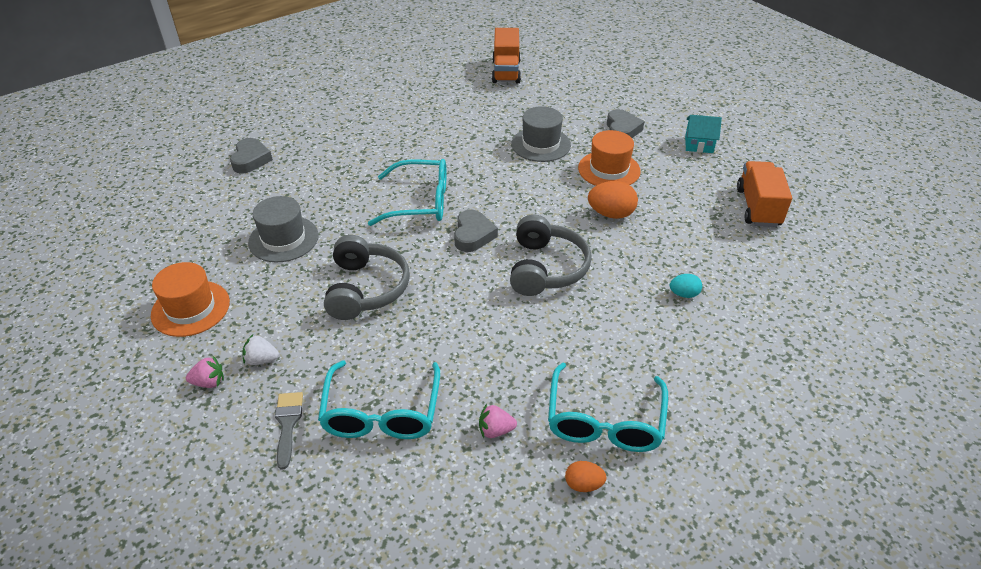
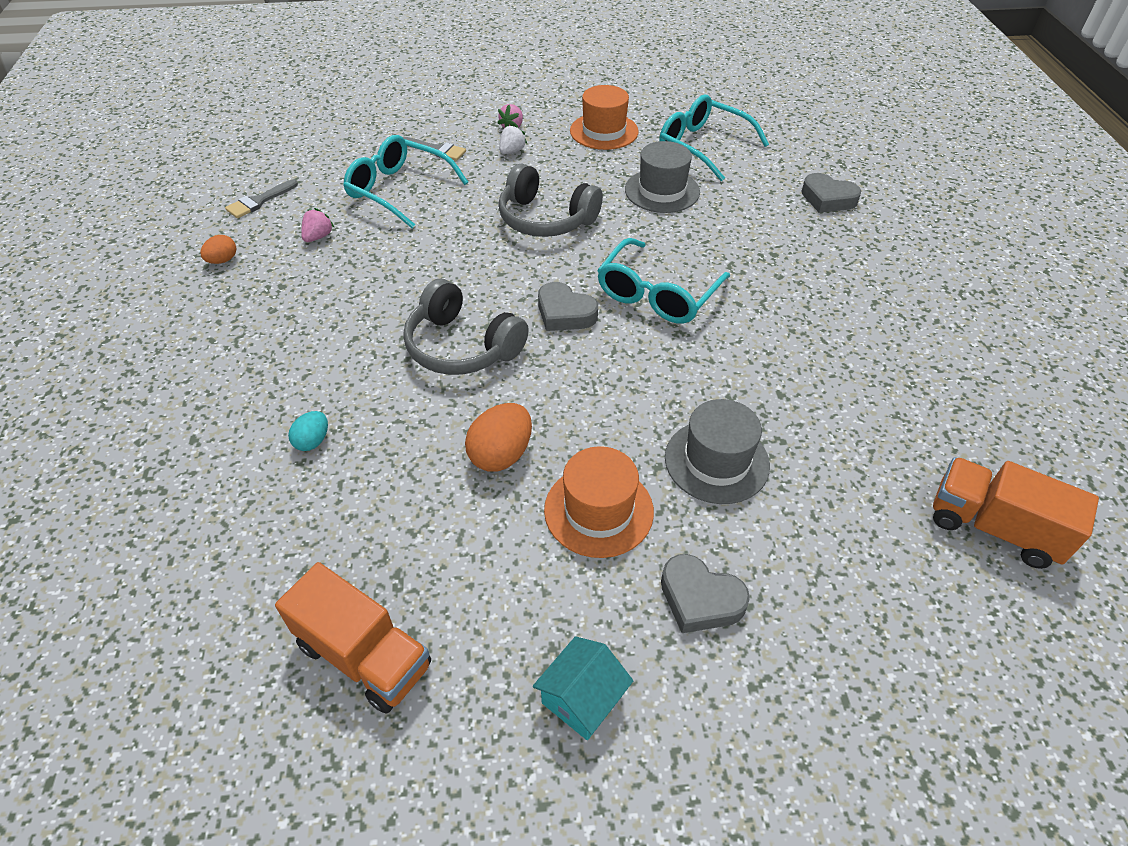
camera: 120 degrees right, 5 degrees up
turquoise glasses [548,362,668,452] -> turquoise glasses moved to [659,95,769,181]
none -> grey brush [225,179,298,218]

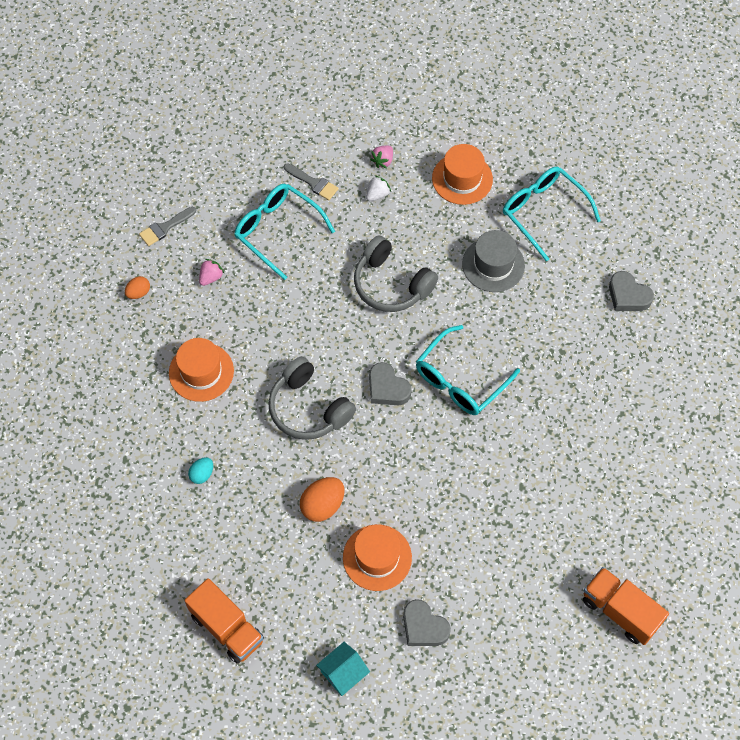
camera: 10 degrees right, 15 degrees up
grey hat [665,399,770,504] -> none
none -> orange hat [169,338,234,402]

